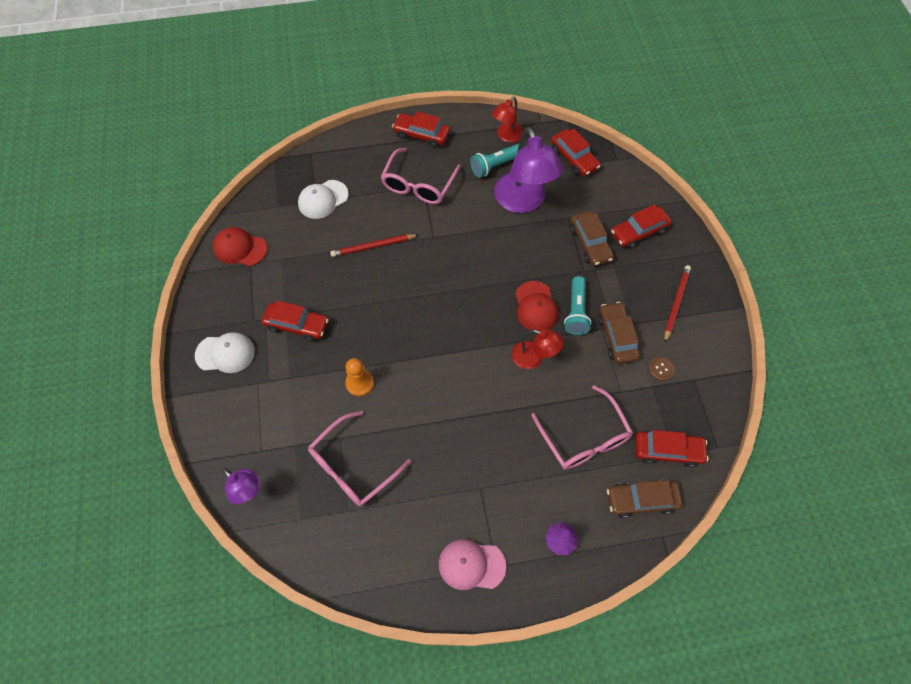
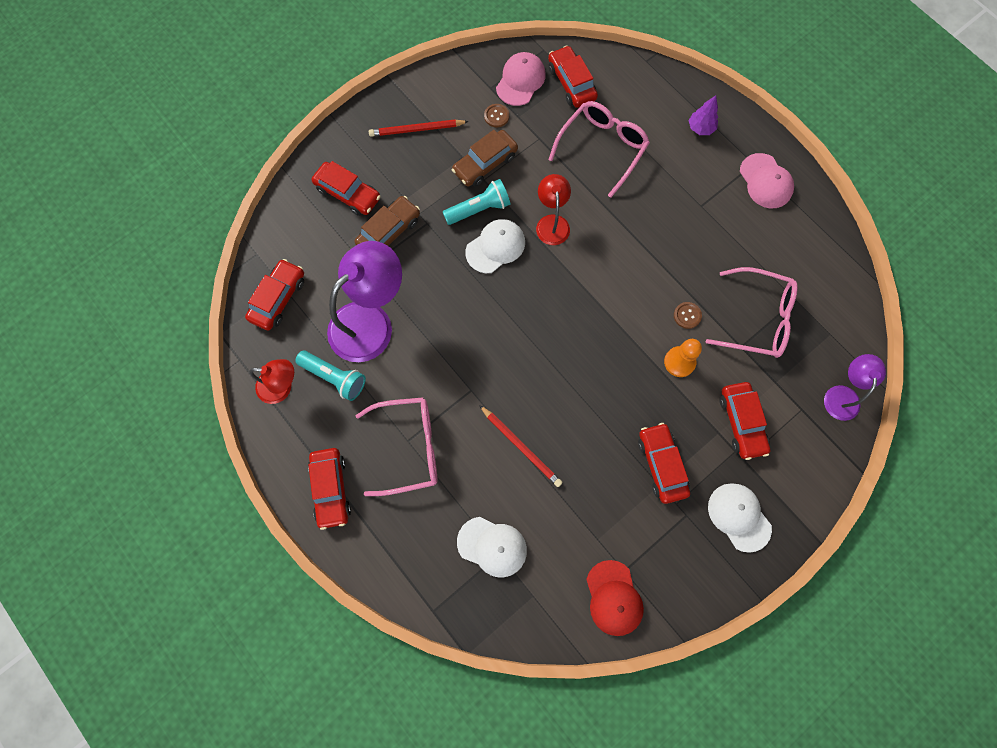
camera: 120 degrees left, 10 degrees up
red cap [516,281,558,331] -> white cap [465,219,525,273]
brown car [607,480,683,518] -> none
none -> pink cap [496,52,546,106]
none -> brown button [674,302,702,329]
none -> red car [720,382,770,460]

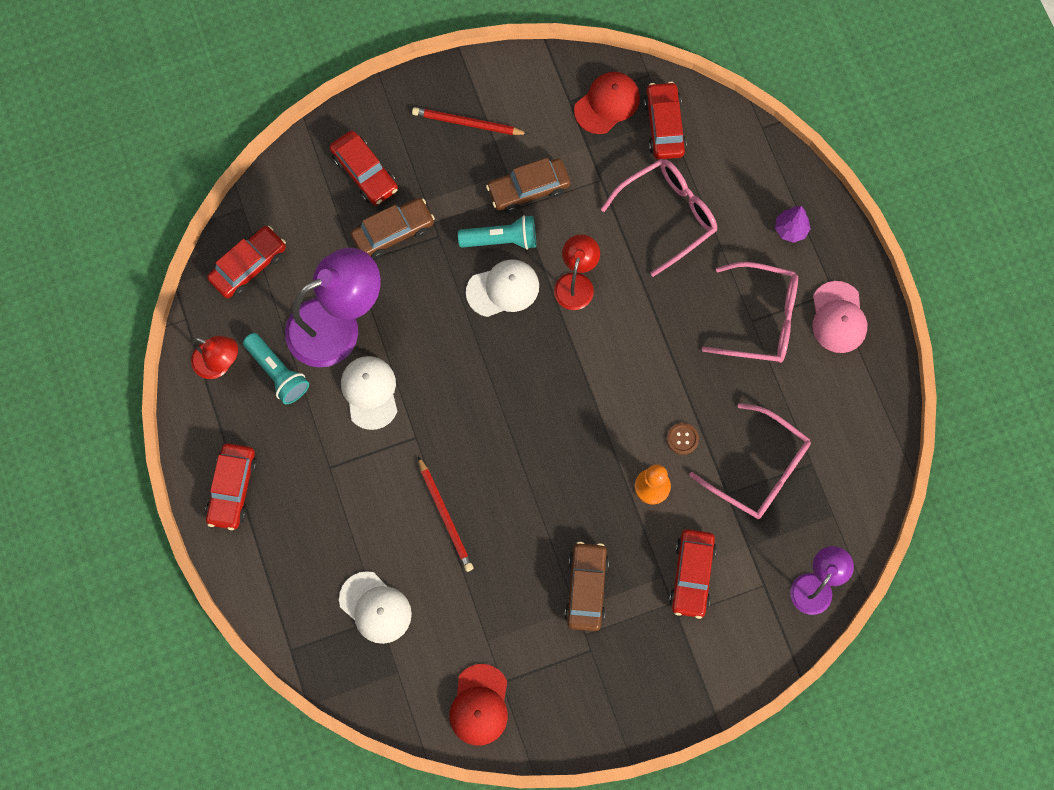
camera: 20 degrees right, 0 degrees up
pink glasses [355,397,438,496] -> pink glasses moved to [702,262,798,363]
brown button [484,104,509,127] -> none
pink cap [496,52,546,106] -> red cap [574,72,640,134]
red car [638,423,690,504] -> brown car [565,542,609,631]
white cap [708,483,772,553] -> white cap moved to [341,356,397,430]

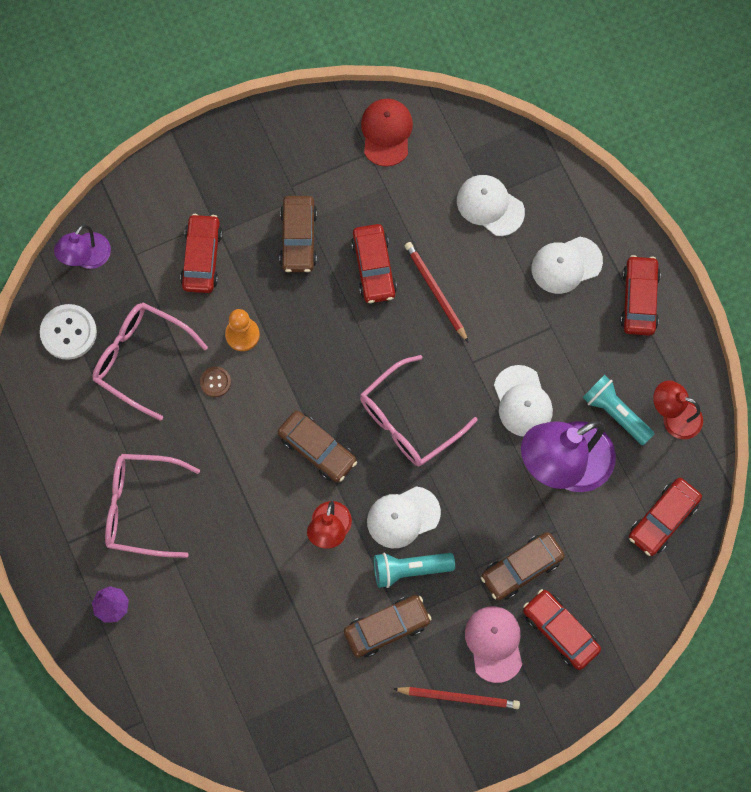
camera: 175 degrees right, 0 degrees up
red cap [574,72,640,134] -> none
pink glasses [601,159,717,277] -> pink glasses moved to [360,355,478,466]
red car [644,82,687,159] -> red car moved to [351,224,397,303]
pink cap [813,281,867,353] -> pink cap moved to [465,606,522,683]
none -> white button [40,304,97,360]
none -> brown car [278,411,357,482]
none -> white cap [532,237,603,294]

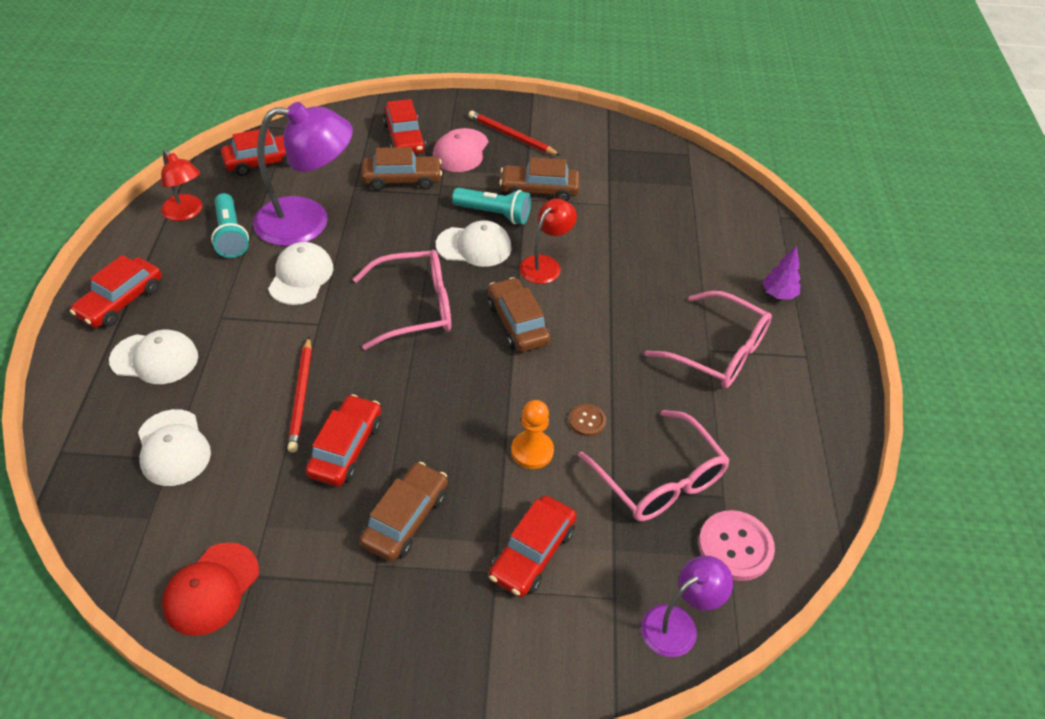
camera: 155 degrees left, 25 degrees down
white button [40,304,97,360] -> pink button [698,510,775,581]

